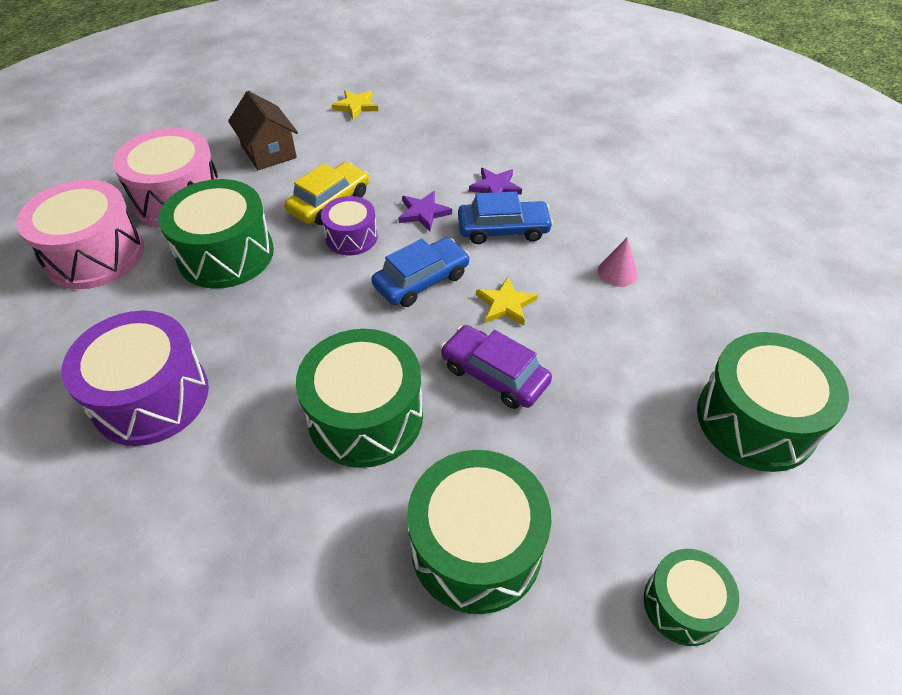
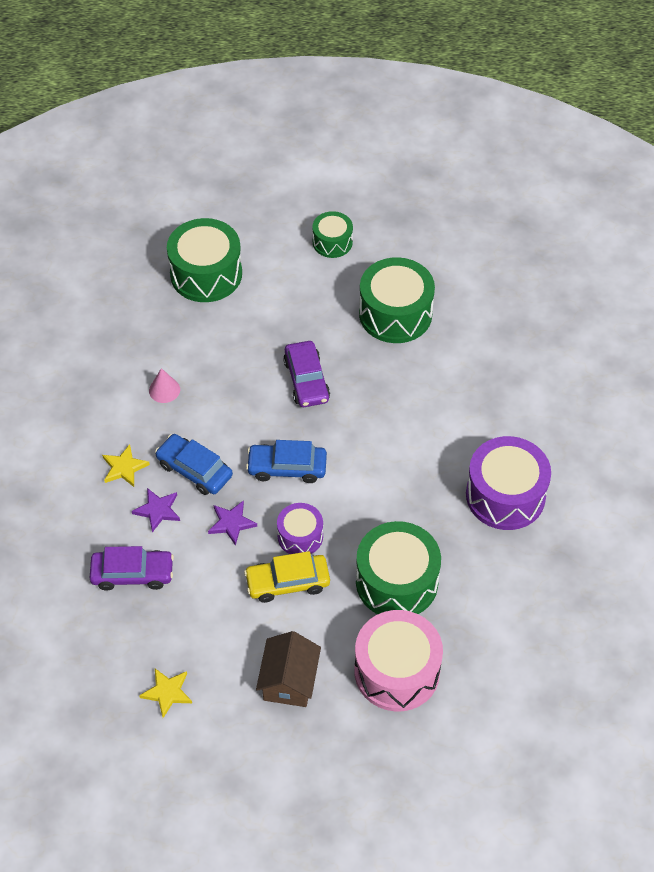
camera: 140 degrees left, 5 degrees up
pink drum [16,180,144,289] -> none
green drum [296,329,423,468] -> none
yellow star [476,277,538,326] -> yellow star moved to [102,444,150,487]
none -> purple car [90,546,174,591]

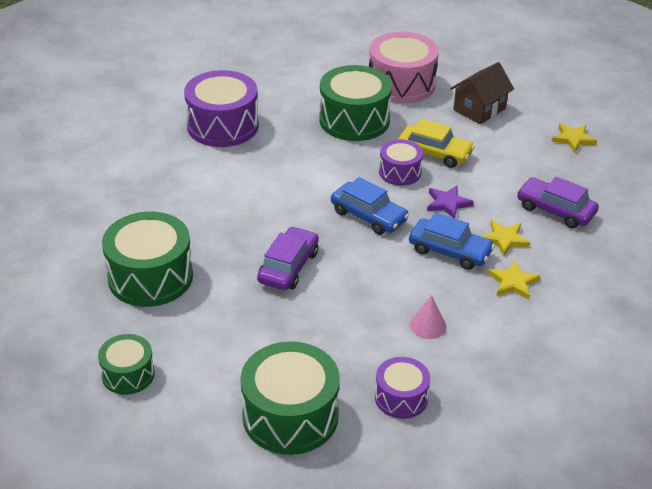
camera: 145 degrees left, 15 degrees down
purple star [132,488,180,532] -> yellow star [481,220,530,256]
blue car [155,434,233,495] -> blue car turned 45 degrees counterclockwise [409,213,495,270]
none -> purple drum [375,357,430,419]

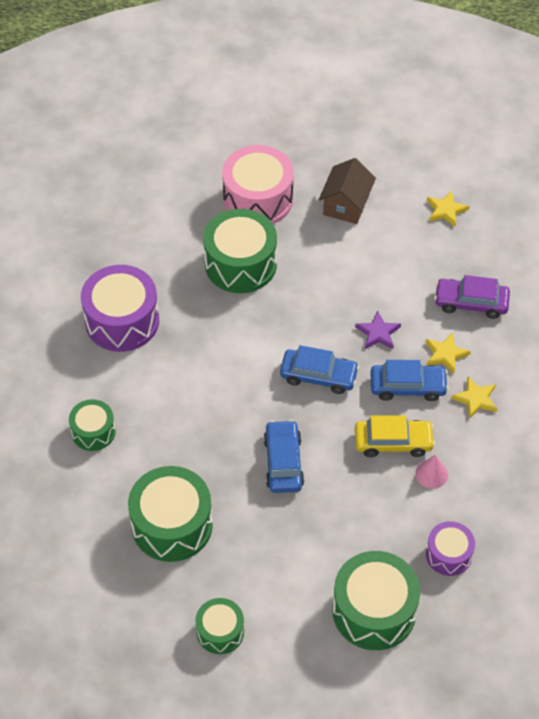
camera: 25 degrees left, 15 degrees up
purple car [257,226,319,290] -> blue car [263,420,304,493]
purple drum [379,139,423,186] -> none
yellow car [398,118,475,168] -> yellow car moved to [355,415,435,457]
none -> green drum [69,399,116,451]

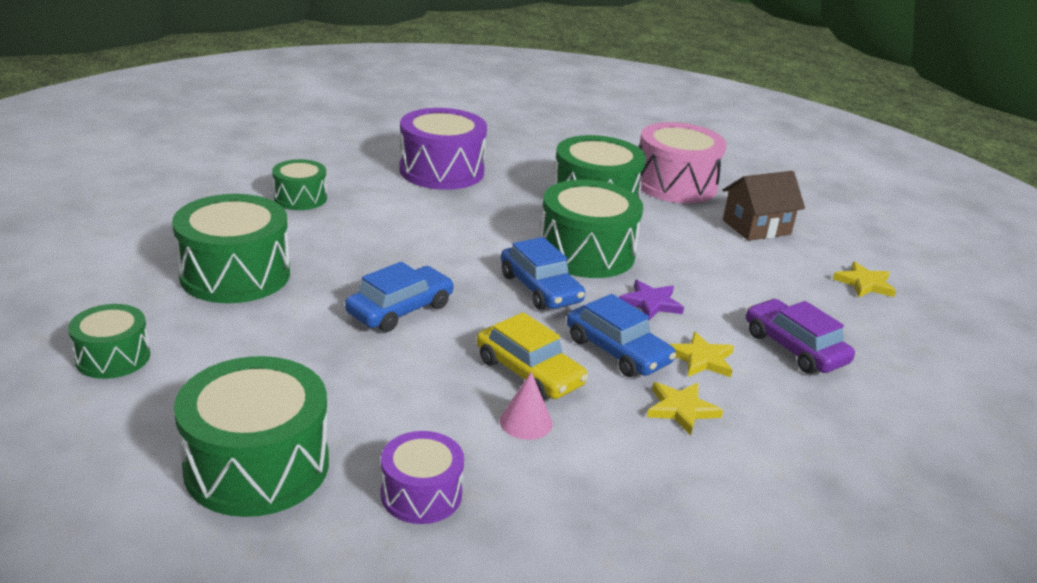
camera: 45 degrees right, 25 degrees down
none -> green drum [540,180,643,278]

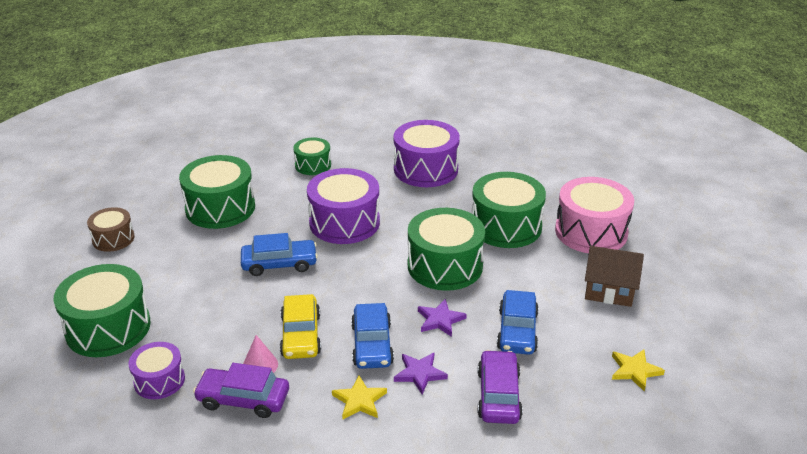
camera: 40 degrees right, 5 degrees up
green drum [68,304,150,379] -> brown drum [87,207,135,252]
blue car [501,237,585,310] -> blue car moved to [497,290,539,355]
yellow star [669,332,734,377] -> purple star [394,353,448,395]
none -> purple car [193,363,289,418]
none -> purple drum [307,168,380,244]

